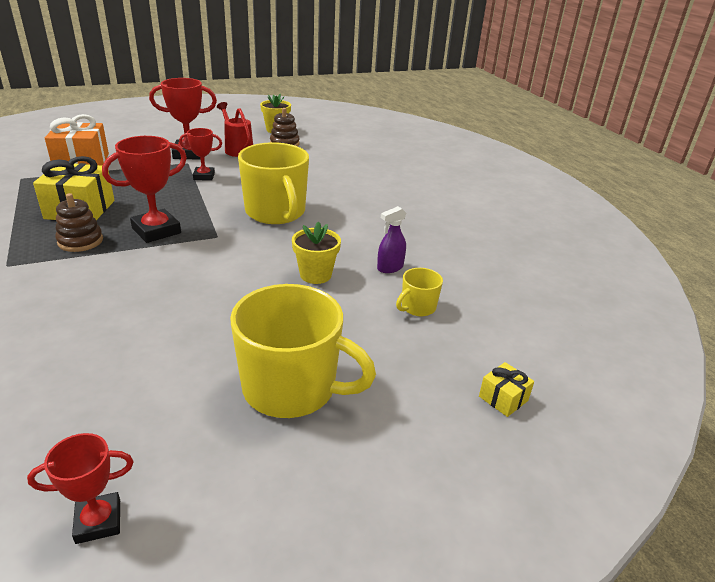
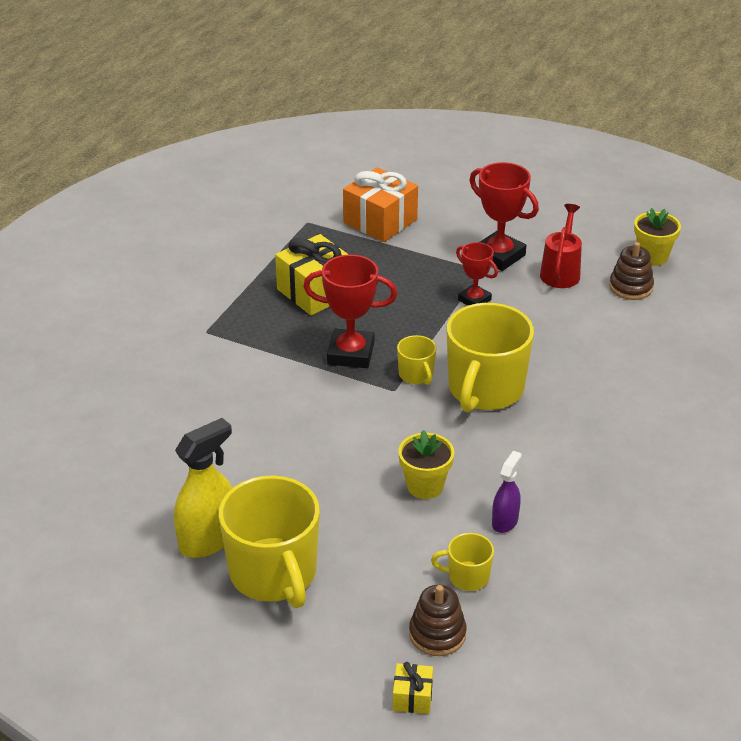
camera: 50 degrees right, 5 degrees up
red trophy [27,433,134,544] -> none
brown stacking toy [55,193,103,252] -> brown stacking toy moved to [409,585,466,656]
purple spray bottle [377,206,406,273] -> purple spray bottle turned 105 degrees clockwise [492,451,522,533]
none -> yellow spray bottle [174,418,233,558]
none -> yellow mug [397,335,436,385]

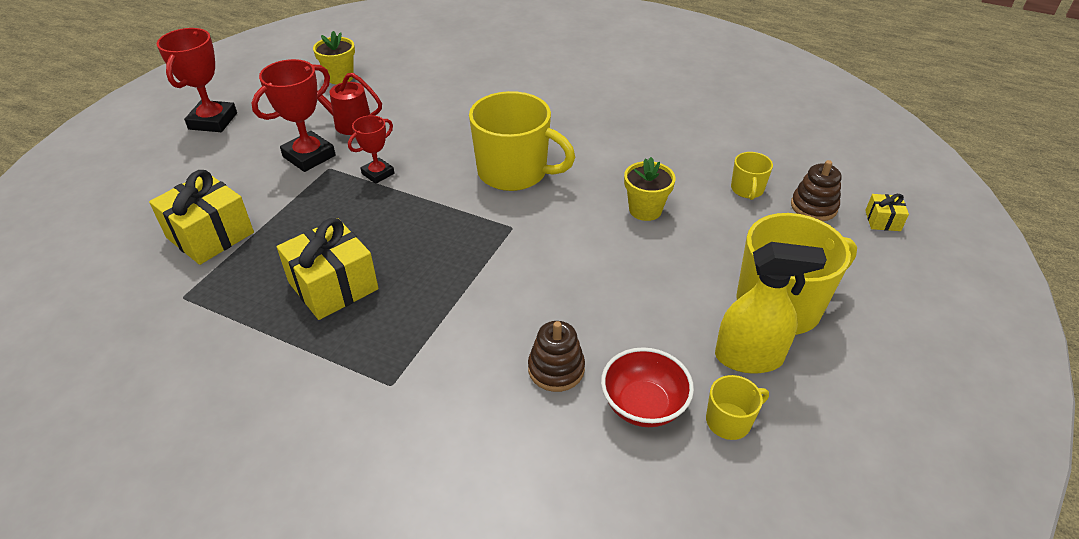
camera: 90 degrees left, 5 degrees up
yellow spray bottle [174,418,233,558] -> yellow spray bottle turned 135 degrees clockwise [715,242,827,374]
red trophy [303,255,397,368] -> red trophy moved to [157,28,237,132]
orange gift [343,167,418,242] -> yellow gift [149,170,254,265]
yellow mug [397,335,436,385] -> yellow mug moved to [706,375,769,440]
purple spray bottle [492,451,522,533] -> none
brown stacking toy [609,242,654,300] -> brown stacking toy moved to [528,321,585,392]
none -> red bowl [601,347,694,427]

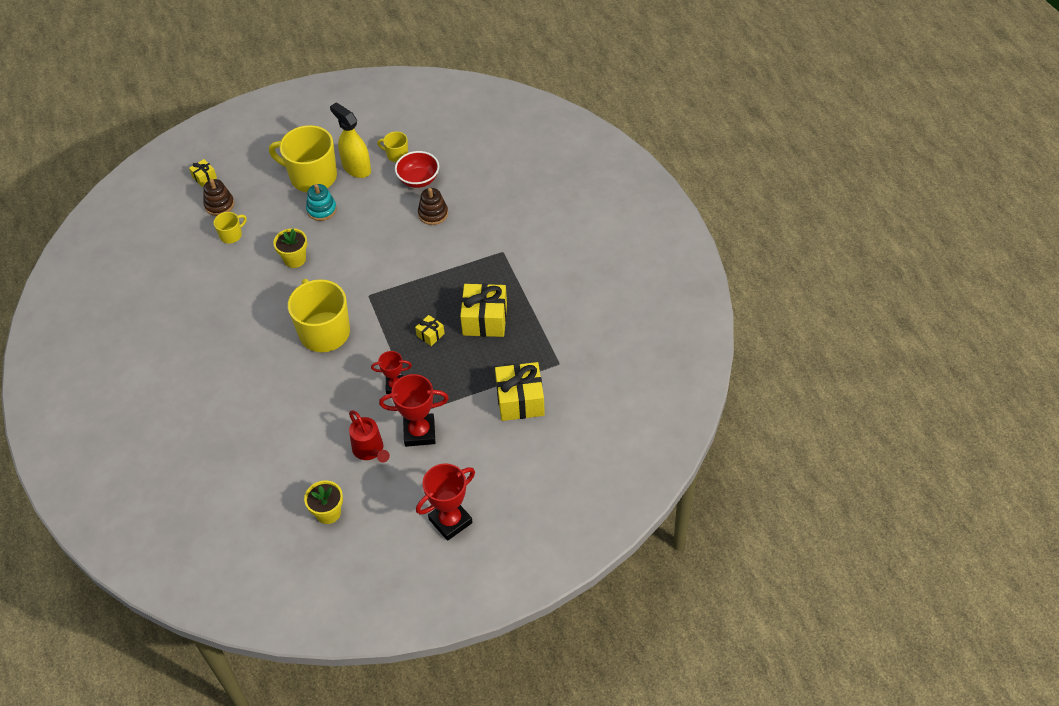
camera: 135 degrees left, 10 degrees up
none -> turquoise stacking toy [306,184,337,221]
none -> yellow gift [415,315,445,346]

